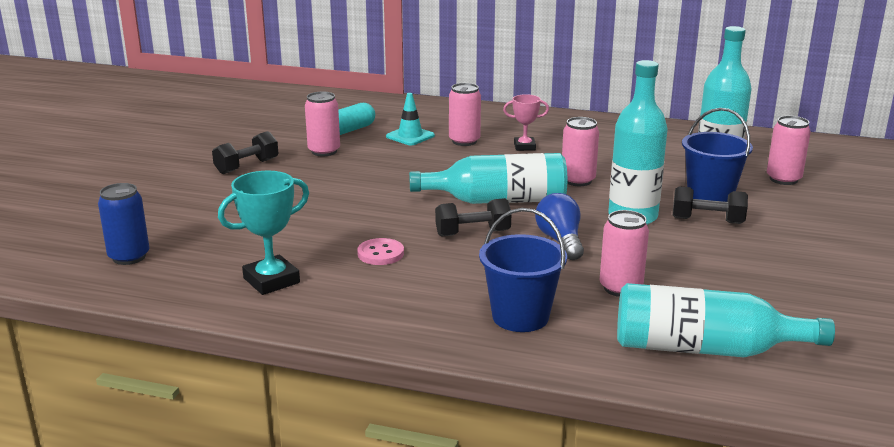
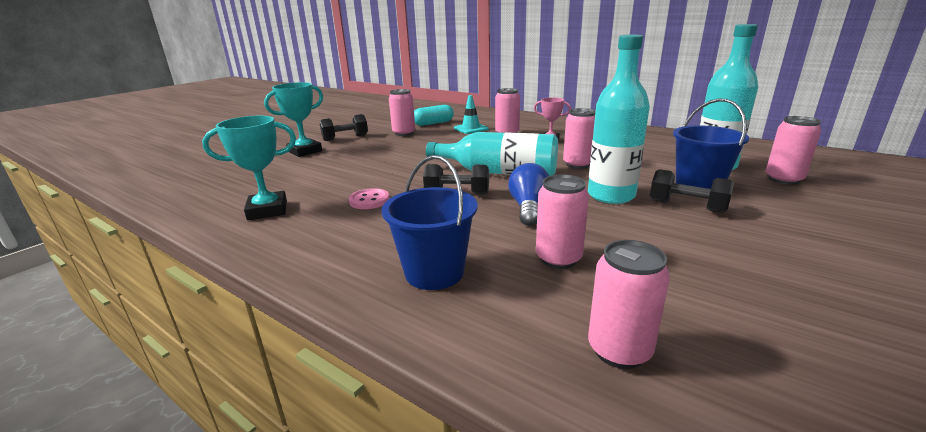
camera: 20 degrees right, 0 degrees up
blue can [98,183,150,265] -> none
turquoise bottle [617,283,835,357] -> pink can [588,240,670,369]
none -> turquoise trophy [264,82,323,157]

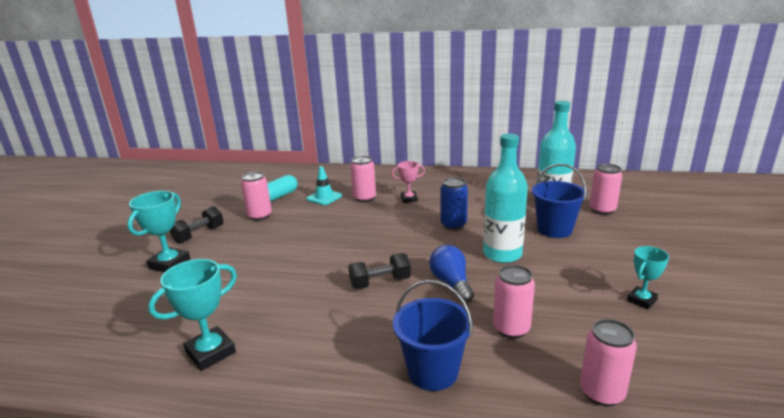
camera: 25 degrees left, 0 degrees up
pink button [349,188,389,209] -> none
turquoise bottle [426,132,558,176] -> none
pink can [563,108,596,169] -> blue can [440,177,468,230]
black dumbbell [650,169,734,213] -> none
none -> turquoise trophy [627,246,669,310]

